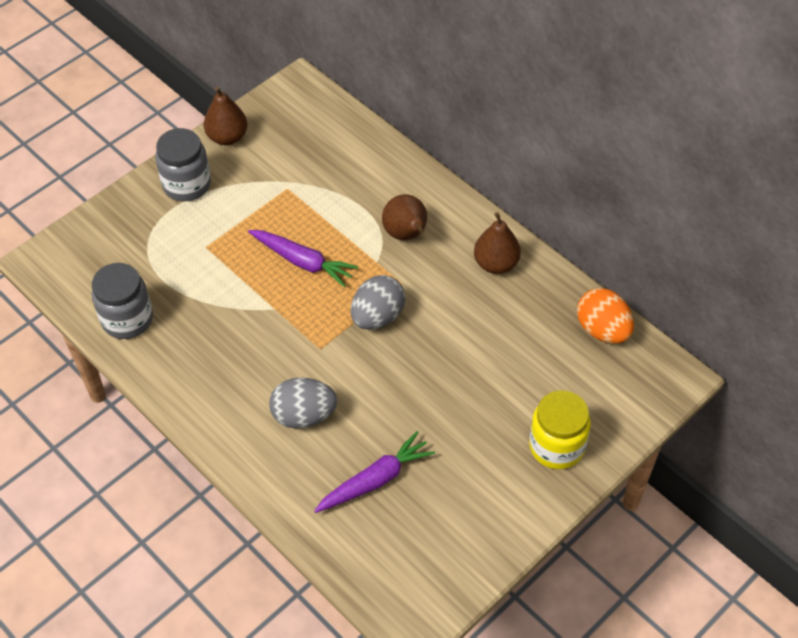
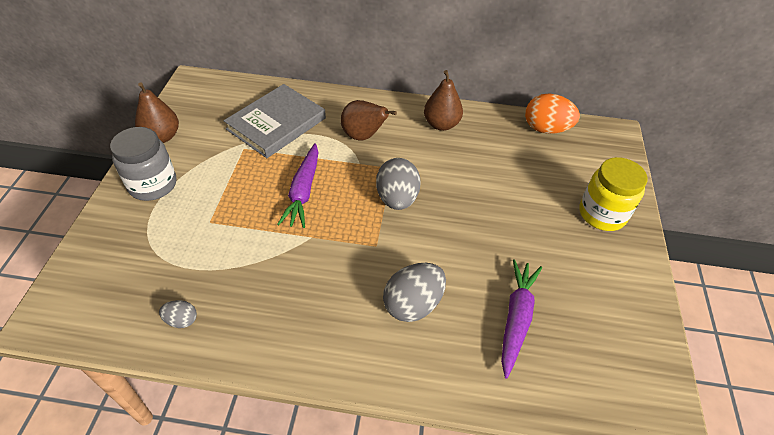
camera: 40 degrees left, 5 degrees down
grey jar [92,263,153,339] -> grey egg [159,300,197,328]
purple carrot [248,230,358,287] -> purple carrot turned 105 degrees clockwise [277,143,319,228]
none -> grey book [224,84,326,158]

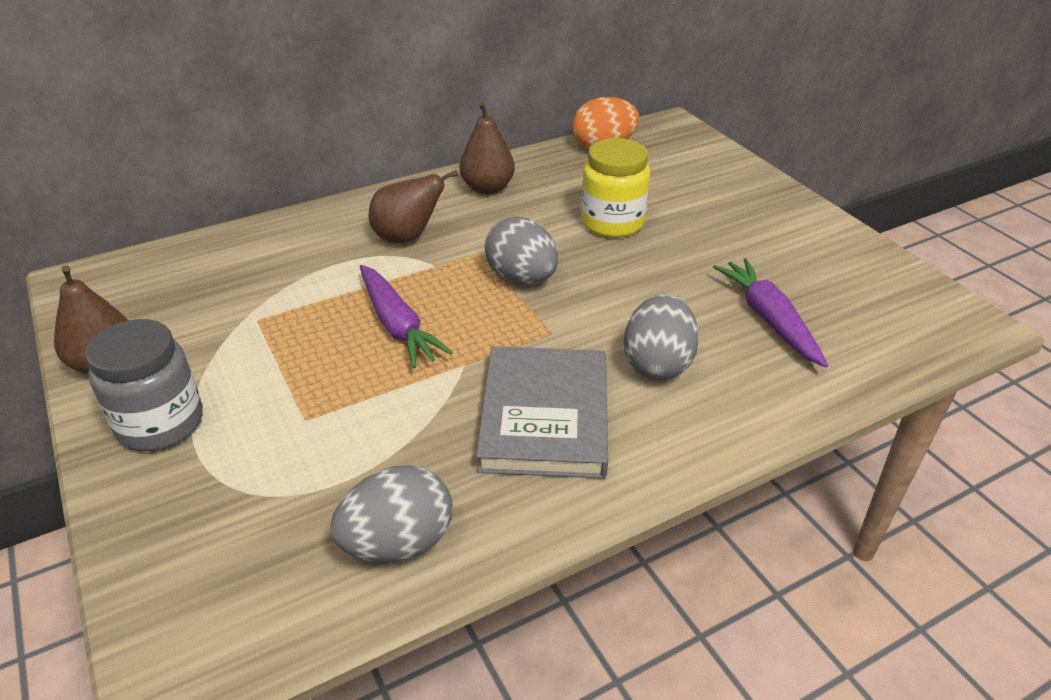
camera: 35 degrees left, 10 degrees down
grey egg [159,300,197,328] -> grey egg [330,465,452,562], size x1.96
grey book [224,84,326,158] -> grey book moved to [476,346,608,479]
yellow jar [579,157,647,231] -> yellow jar moved to [581,138,650,238]

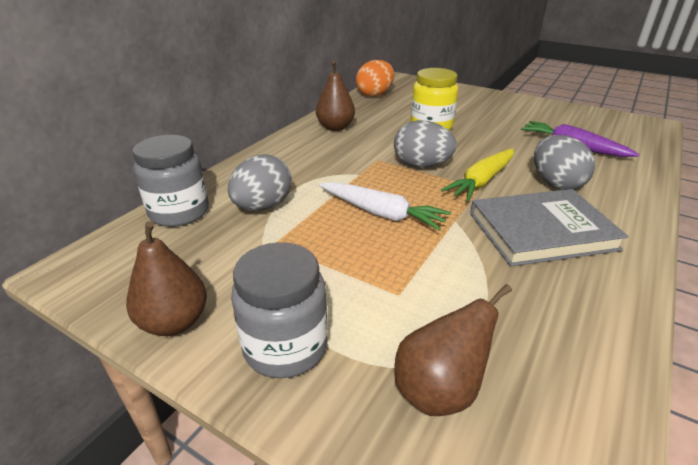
camera: 30 degrees left, 5 degrees down
grey egg [330,465,452,562] -> grey egg moved to [228,154,292,211]
purple carrot [360,265,453,368] -> white carrot [319,182,451,230]
brown pear [368,170,458,243] -> brown pear moved to [395,284,512,416]
grey book [476,346,608,479] -> grey book turned 75 degrees counterclockwise [470,189,629,266]
none -> grey jar [133,135,209,227]
none -> yellow carrot [441,149,514,201]

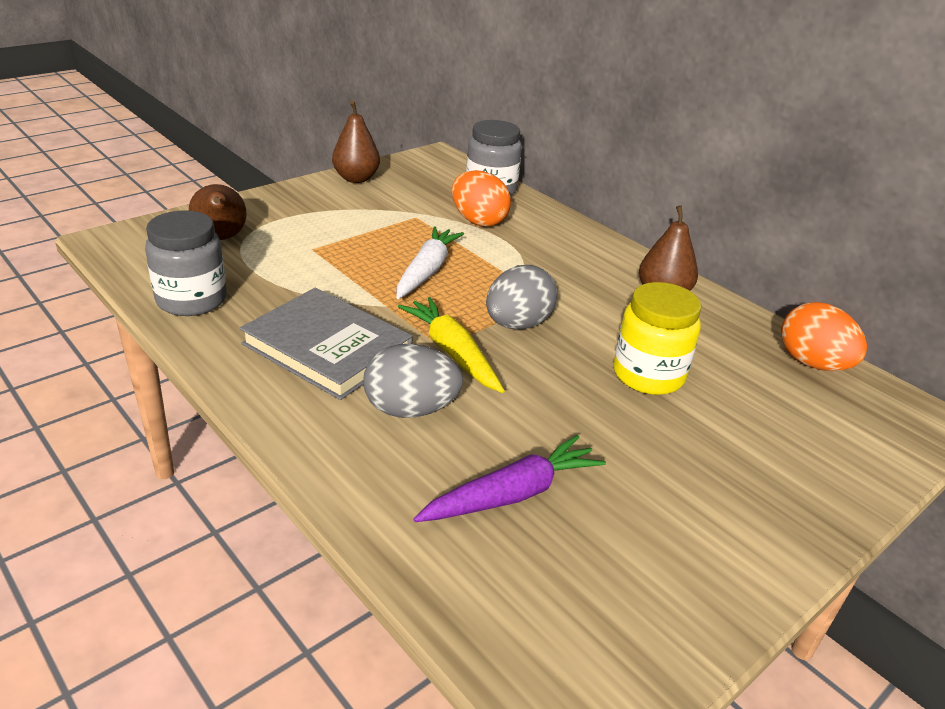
camera: 105 degrees right, 0 degrees up
grey egg [228,154,292,211] -> orange egg [452,170,511,227]
grey jar [231,242,328,378] -> grey jar moved to [145,211,227,316]
white carrot [319,182,451,230] -> white carrot turned 150 degrees clockwise [396,226,464,299]
grey book [470,189,629,266] -> grey book turned 60 degrees counterclockwise [240,288,412,400]

